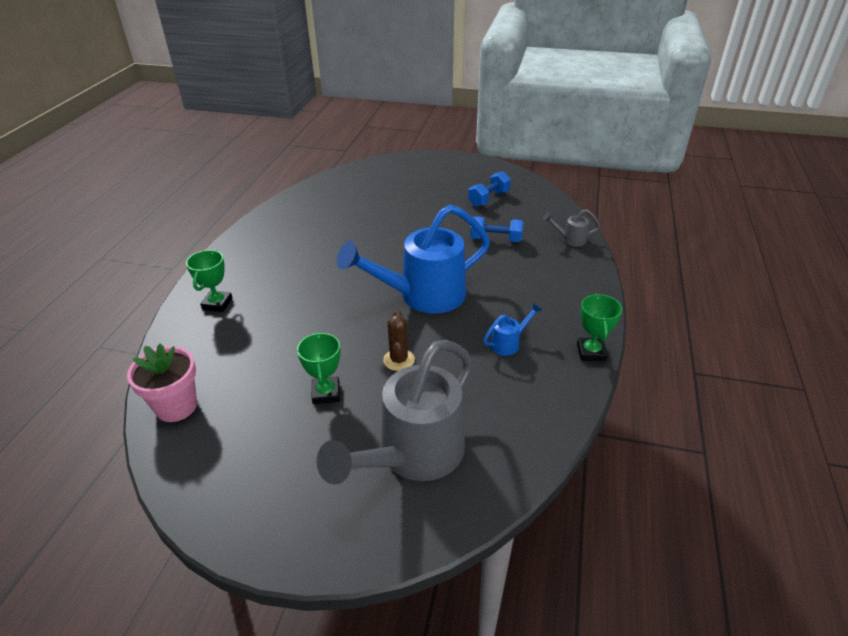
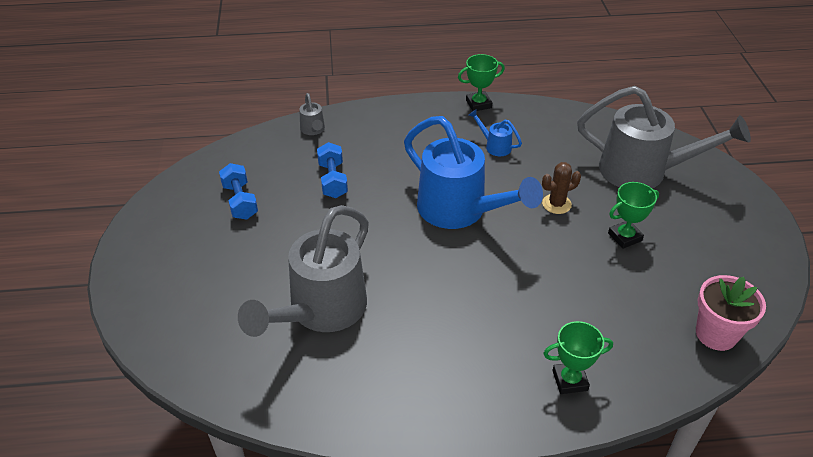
camera: 110 degrees left, 5 degrees up
blue dumbbell [468,171,511,207] -> blue dumbbell turned 45 degrees clockwise [219,163,258,220]
none -> grey watering can [238,205,369,337]

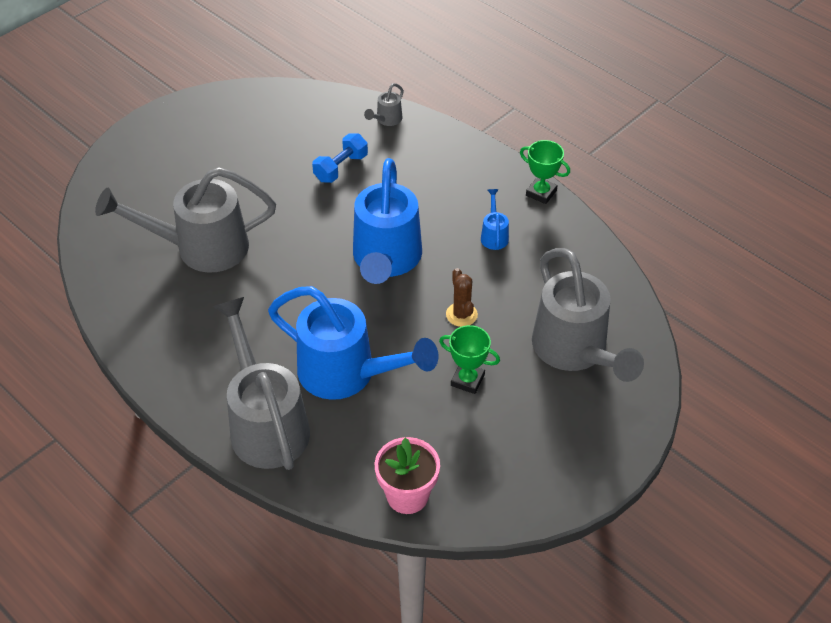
camera: 50 degrees right, 5 degrees up
blue dumbbell [219,163,258,220] -> none
brown cactus [542,162,581,214] -> brown cactus turned 45 degrees clockwise [446,268,478,327]
green trophy [543,321,613,394] -> grey watering can [213,297,310,470]
none -> blue watering can [268,286,438,400]

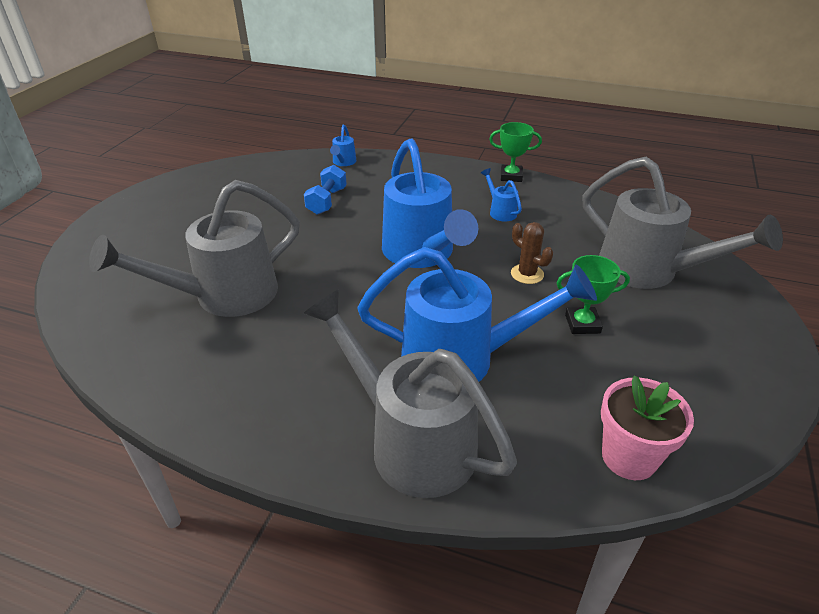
camera: 25 degrees left, 10 degrees down
grey watering can [364,83,404,126] -> blue watering can [330,124,356,166]

